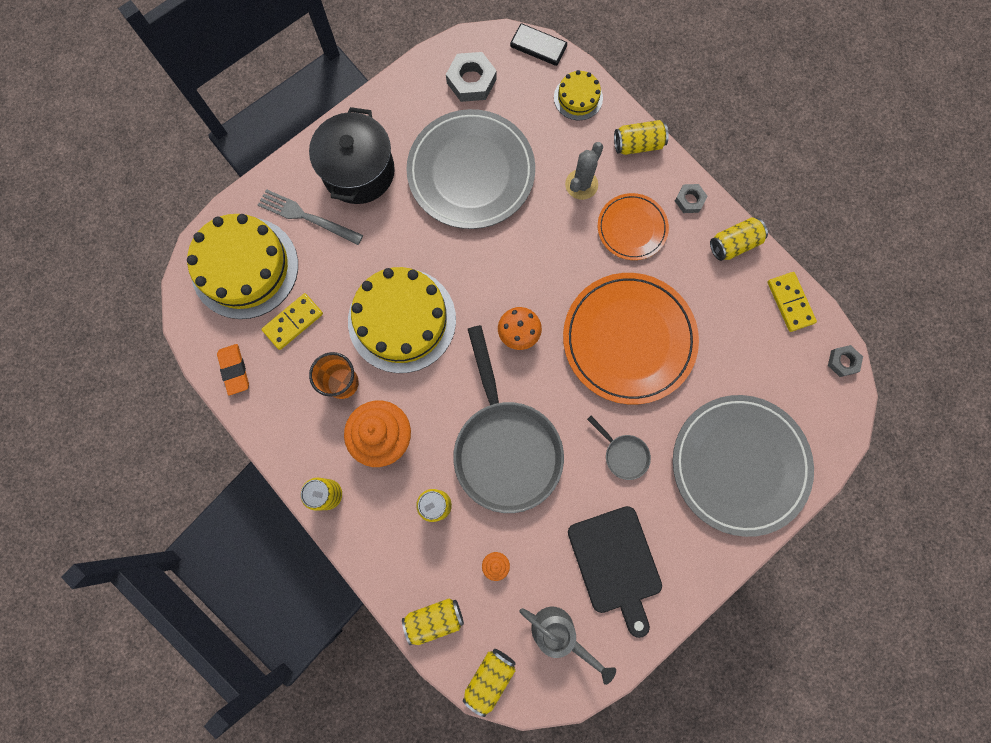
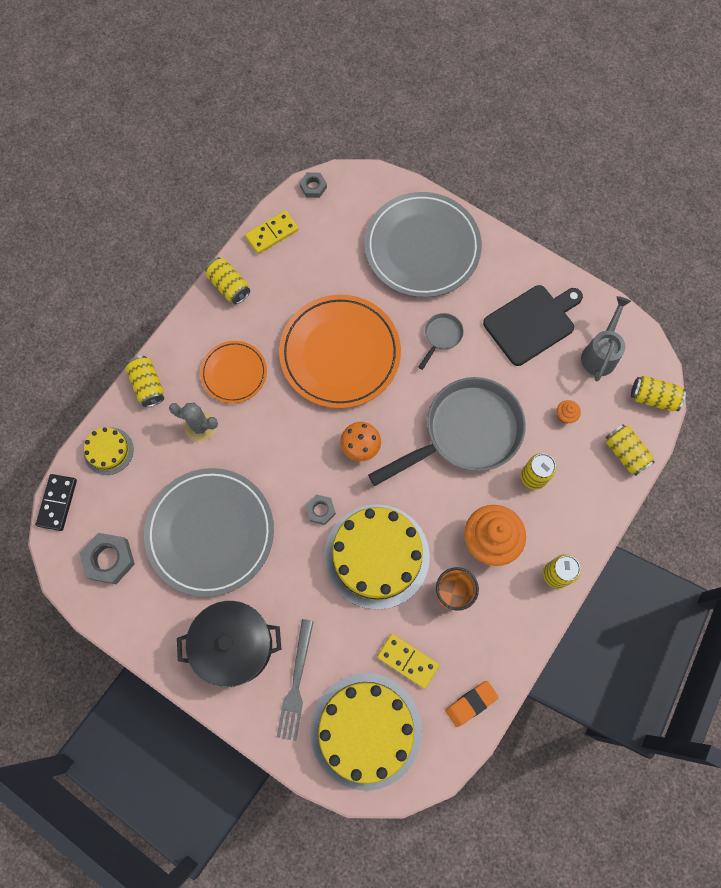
camera: 105 degrees left, 5 degrees down
grey nut [675,184,708,213] -> grey nut moved to [306,495,336,525]

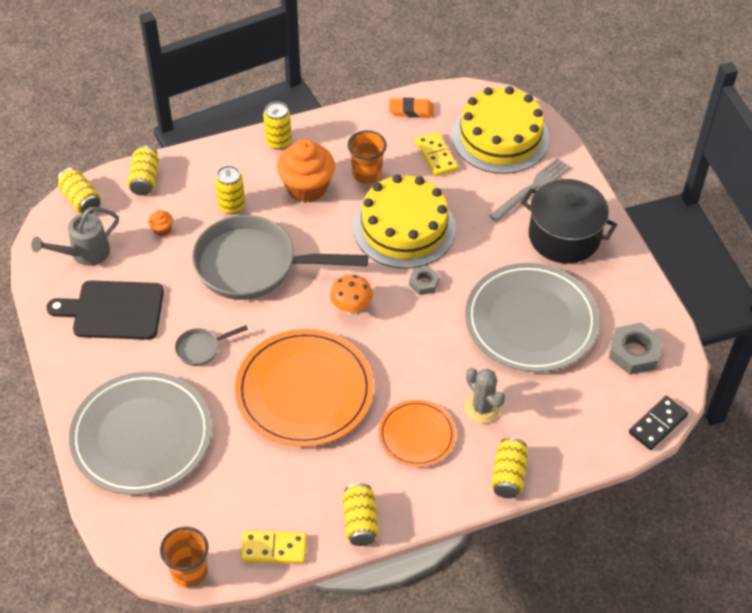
camera: 145 degrees left, 20 degrees down
yellow cake [84,427,134,475] -> none
grey nut [299,172,327,198] -> orange cup [160,527,208,588]

